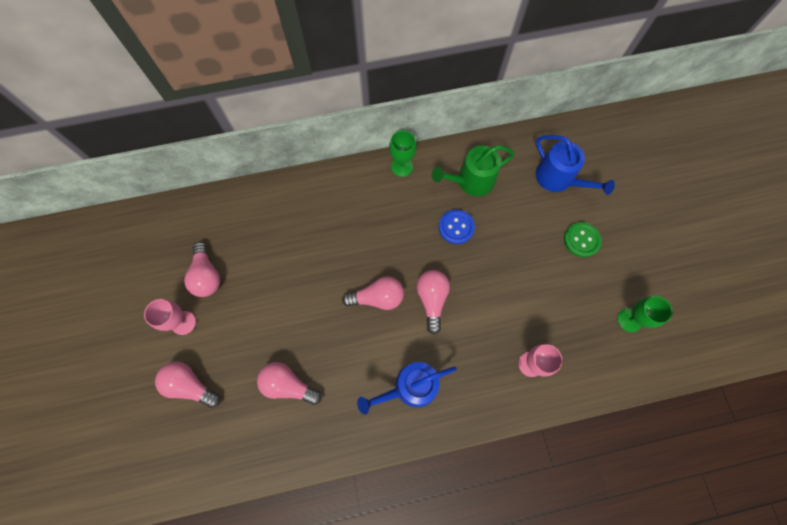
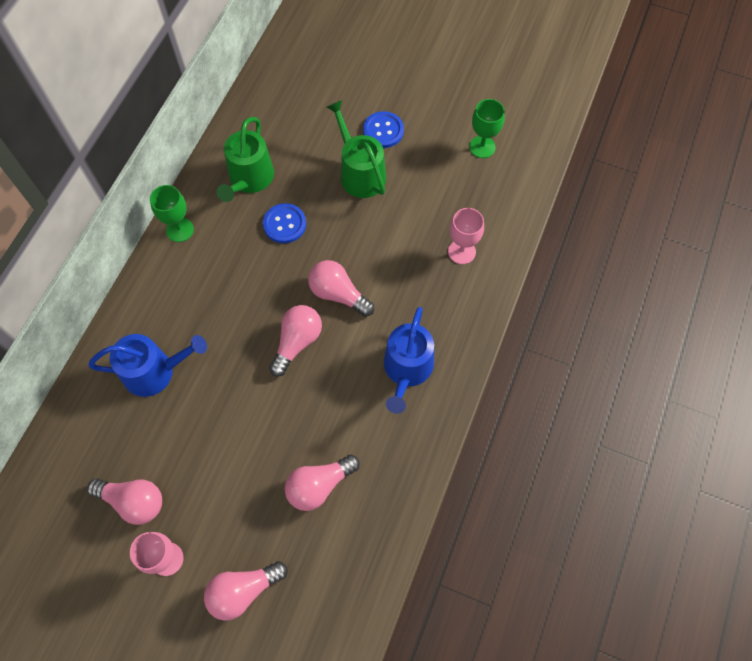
camera: 55 degrees left, 5 degrees down
blue watering can [536,135,615,195] -> blue watering can moved to [88,334,207,397]
green button [564,222,602,257] -> blue button [363,111,404,148]
none -> green watering can [327,100,386,198]

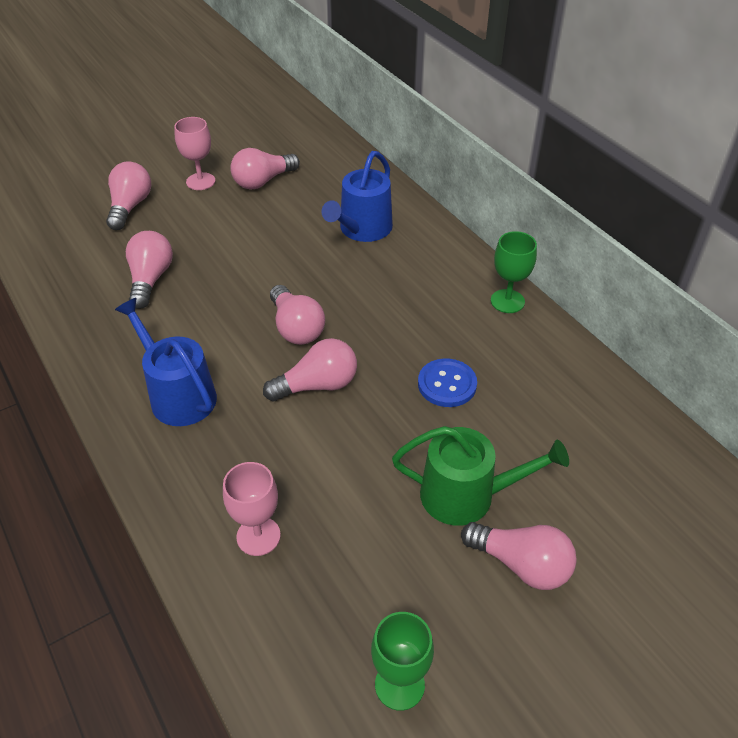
camera: 125 degrees right, 20 degrees down
green watering can [217,117,274,202] -> none
blue button [363,111,404,148] -> pink light bulb [461,522,577,590]

